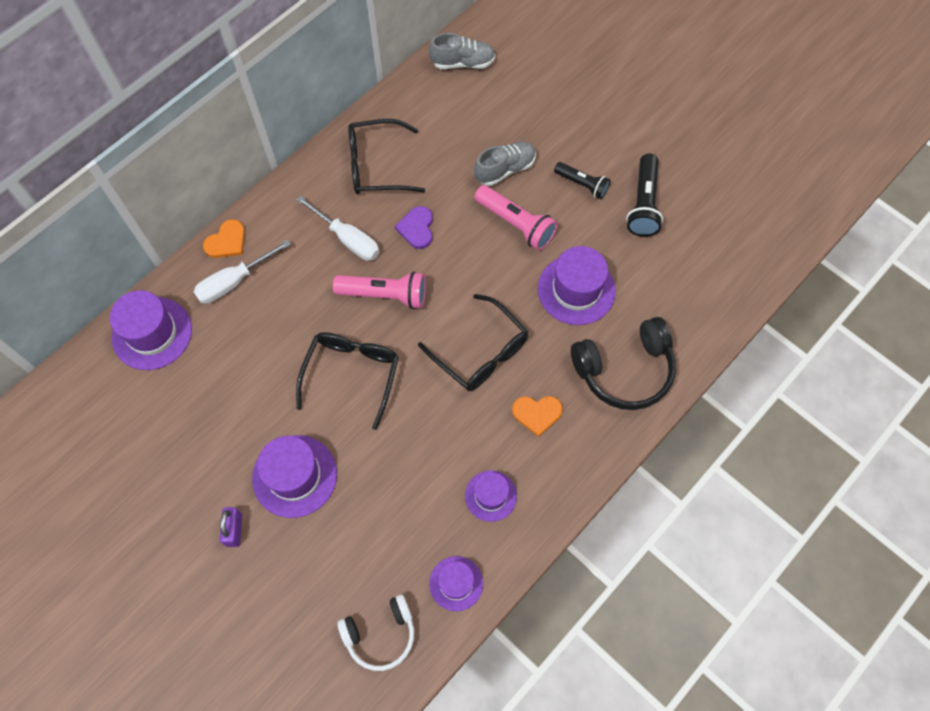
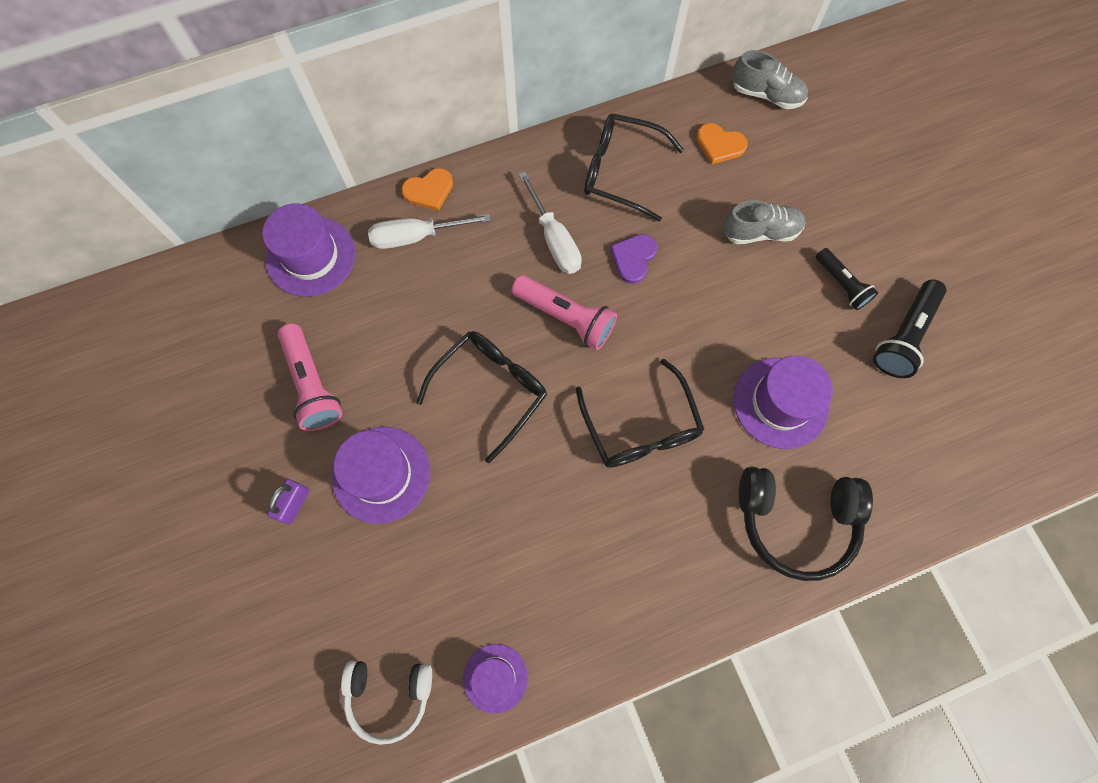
camera: 25 degrees right, 5 degrees up
purple hat [465,470,517,522] -> none
pink flashlight [474,185,558,250] -> pink flashlight moved to [278,323,342,431]
orange heart [512,396,563,437] -> orange heart moved to [696,123,748,164]

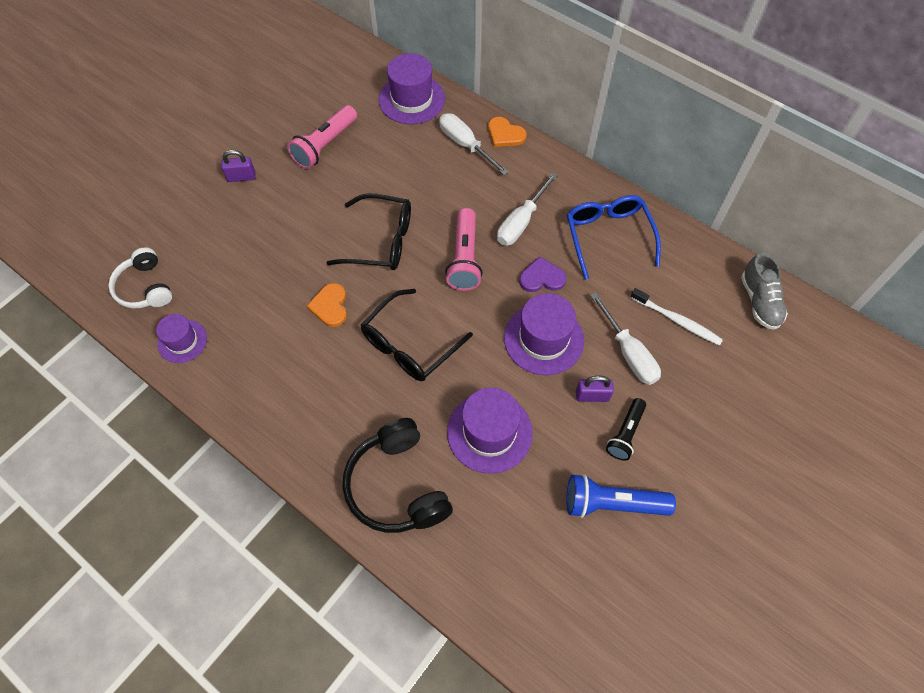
camera: 60 degrees right, 10 degrees down
purple hat [332,427,430,524] -> purple hat moved to [504,293,584,375]
black glasses [584,114,684,222] -> blue glasses [567,195,661,280]
orange heart [696,123,748,164] -> orange heart moved to [307,283,347,327]
grey shoe [723,200,805,244] -> white screwdriver [590,293,661,385]
black flashlight [873,280,946,378] -> blue flashlight [566,474,676,518]
none -> purple padlock [576,376,614,402]
none -> white toothbrush [630,288,723,346]

